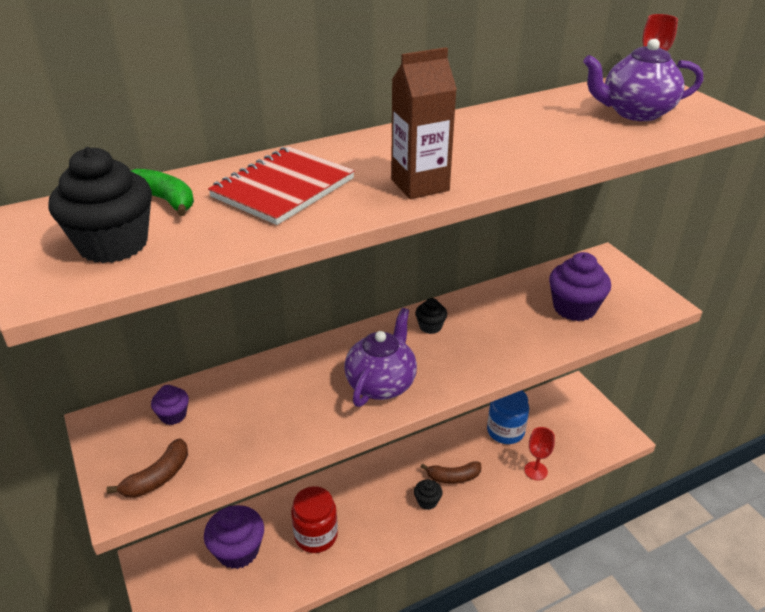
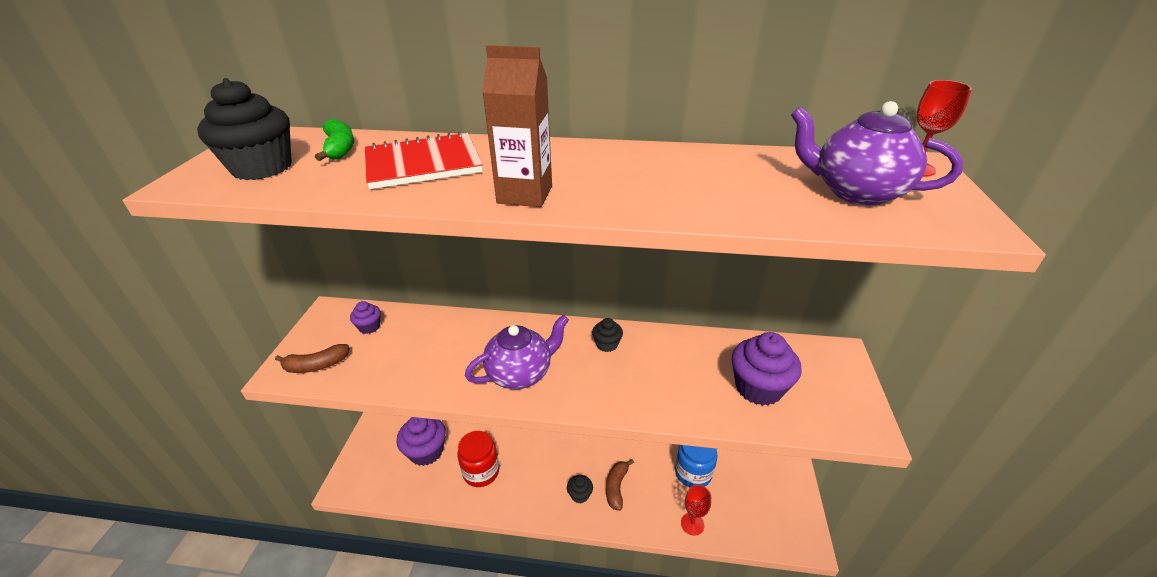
camera: 35 degrees right, 0 degrees up
brown banana [421,461,482,484] -> brown banana turned 75 degrees clockwise [606,459,634,511]

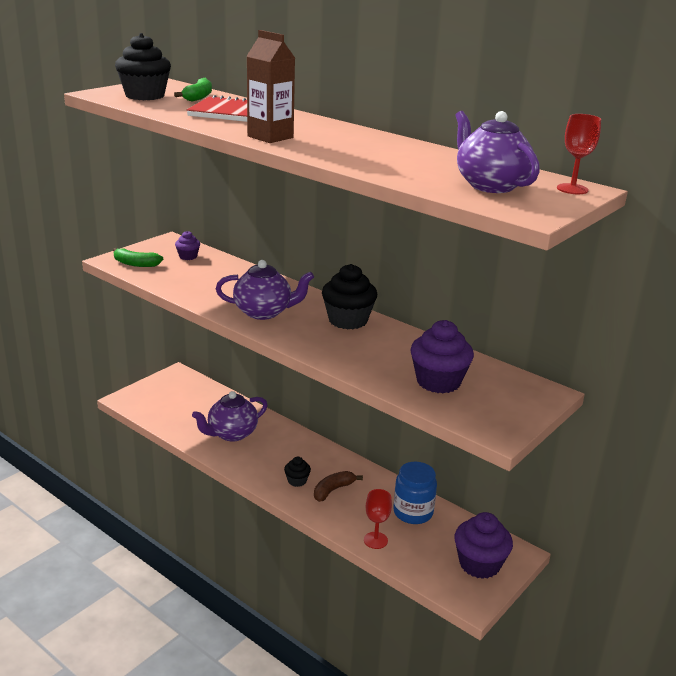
camera: 30 degrees right, 10 degrees down
brown banana [275,344,350,373] -> green banana [113,248,163,267]
purple cupcake [397,417,446,466] -> purple cupcake moved to [454,512,513,579]
red jar [457,431,499,487] -> purple teapot [192,391,268,441]
black cupcake [592,318,623,352] -> black cupcake [322,264,377,329], size x1.94

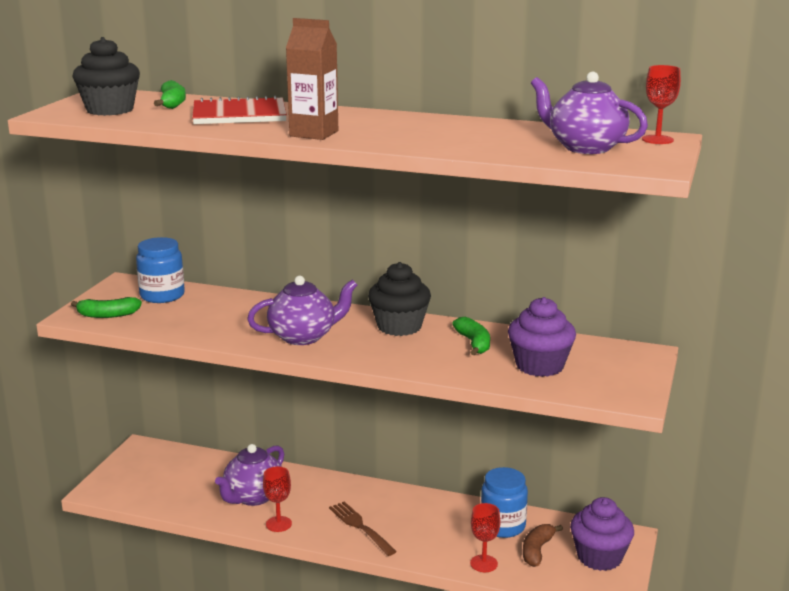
camera: 20 degrees left, 5 degrees down
purple cupcake [175,231,200,260] -> blue jar [136,237,185,303]
black cupcake [284,457,311,487] -> brown fork [329,502,397,556]
brown banana [314,471,363,502] -> brown banana moved to [523,524,563,567]
none -> red goblet [263,466,292,532]
none -> green banana [452,317,490,355]

